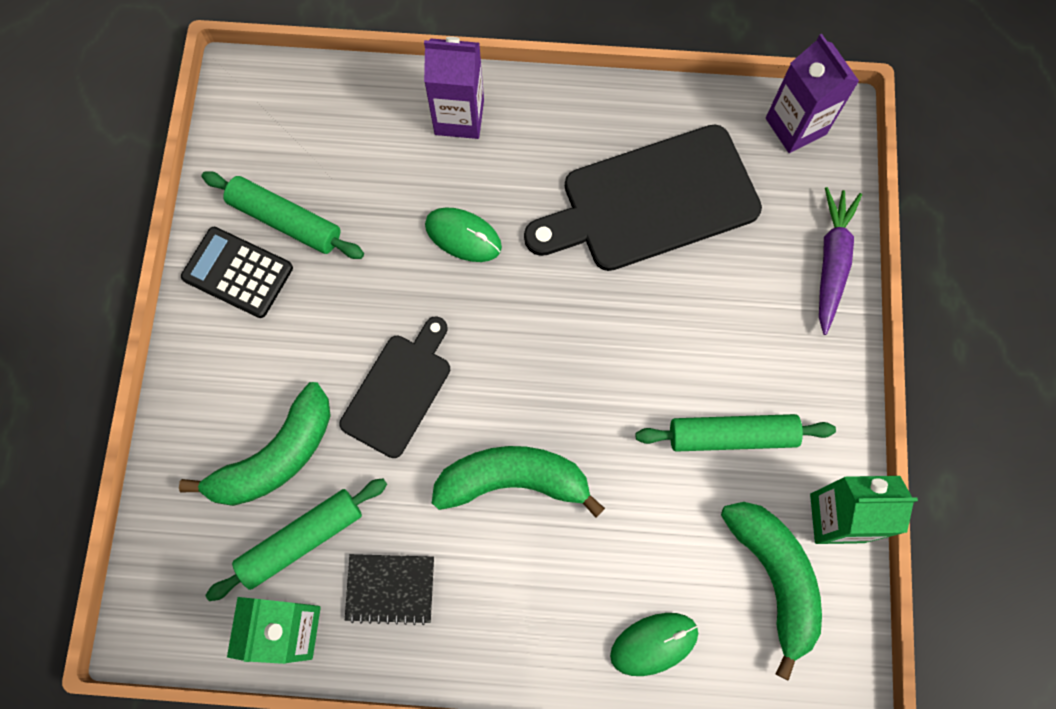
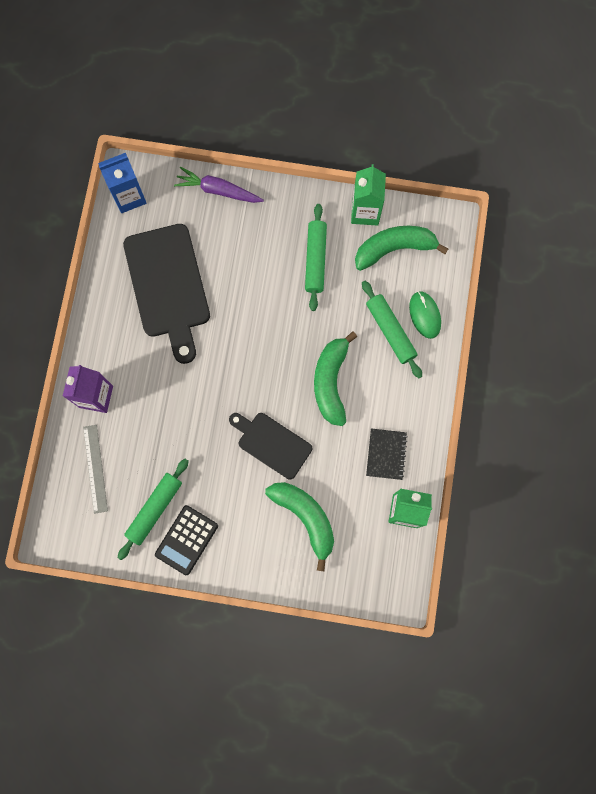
camera: 85 degrees left, 5 degrees up
green rolling pin [205,478,387,601] -> green rolling pin moved to [362,281,422,378]
green mouse [425,207,502,262] -> none
purple carton [766,34,859,153] -> blue carton [98,153,147,213]
none -> grey ruler [83,425,108,514]

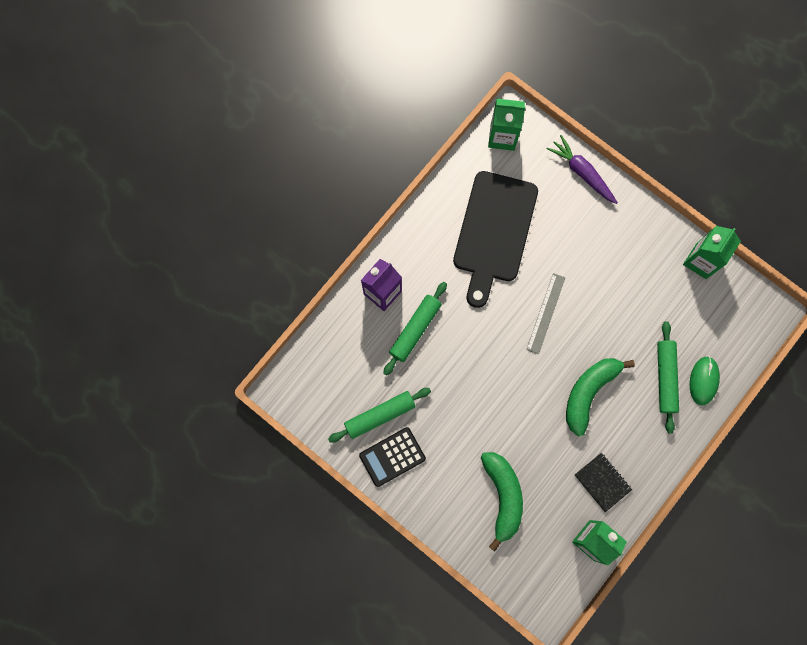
camera: 30 degrees right, 0 degrees up
grey ruler [83,425,108,514] -> grey ruler moved to [526,273,565,354]
blue carton [98,153,147,213] -> green carton [488,98,526,151]
black cutting board [229,413,312,479] -> none
green rolling pin [305,204,327,311] -> green rolling pin moved to [383,282,447,376]
green banana [355,226,449,271] -> none
black notebook [366,428,408,480] -> black notebook turned 75 degrees counterclockwise [575,453,632,512]

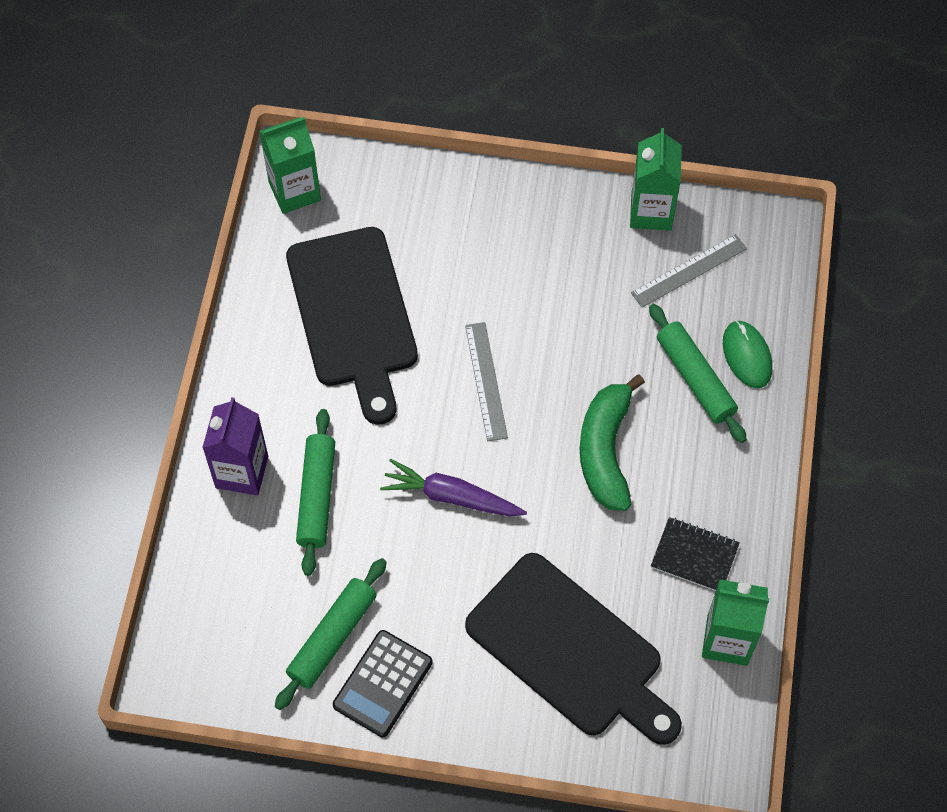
camera: 30 degrees left, 15 degrees down
green banana [481,452,523,552] -> black cutting board [465,553,682,745]
purple carrot [547,135,618,204] -> purple carrot moved to [380,459,527,517]
none -> grey ruler [631,234,747,308]

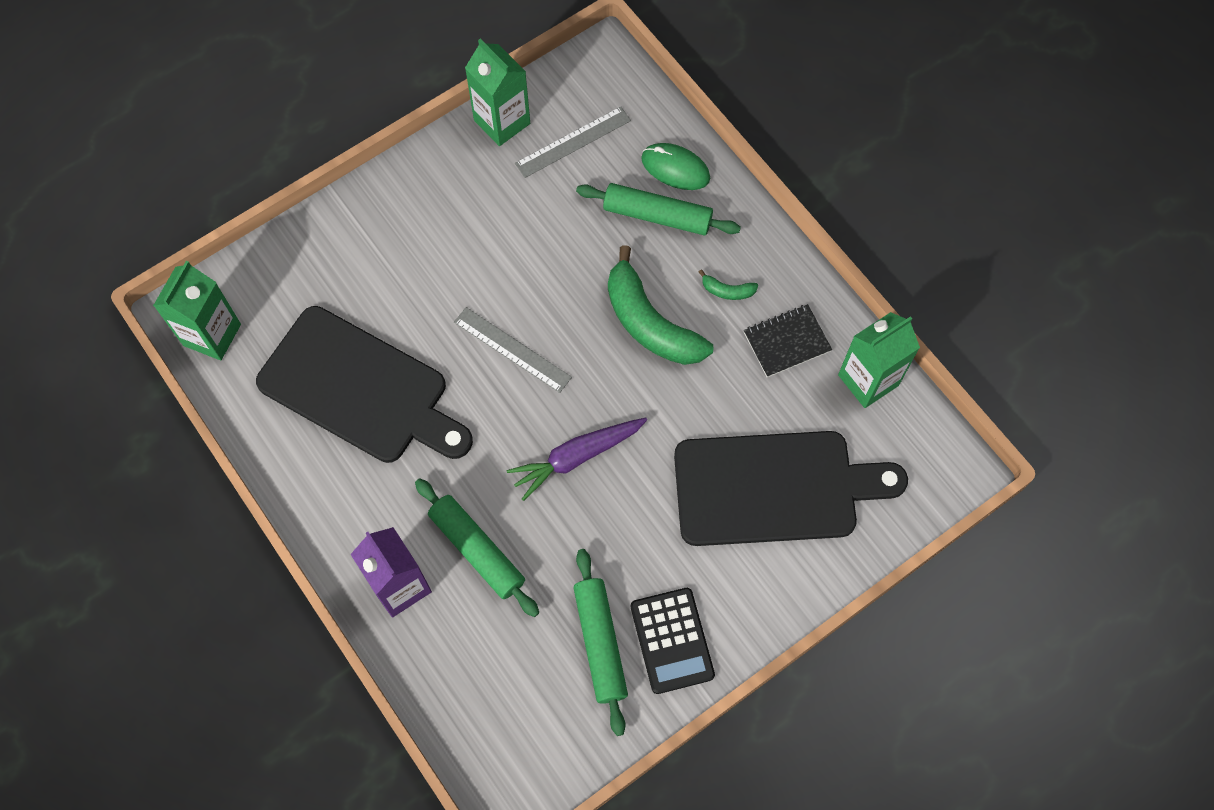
camera: 45 degrees left, 5 degrees up
grey ruler [631,234,747,308] -> grey ruler turned 45 degrees clockwise [515,106,631,178]
none -> green banana [699,269,758,300]

